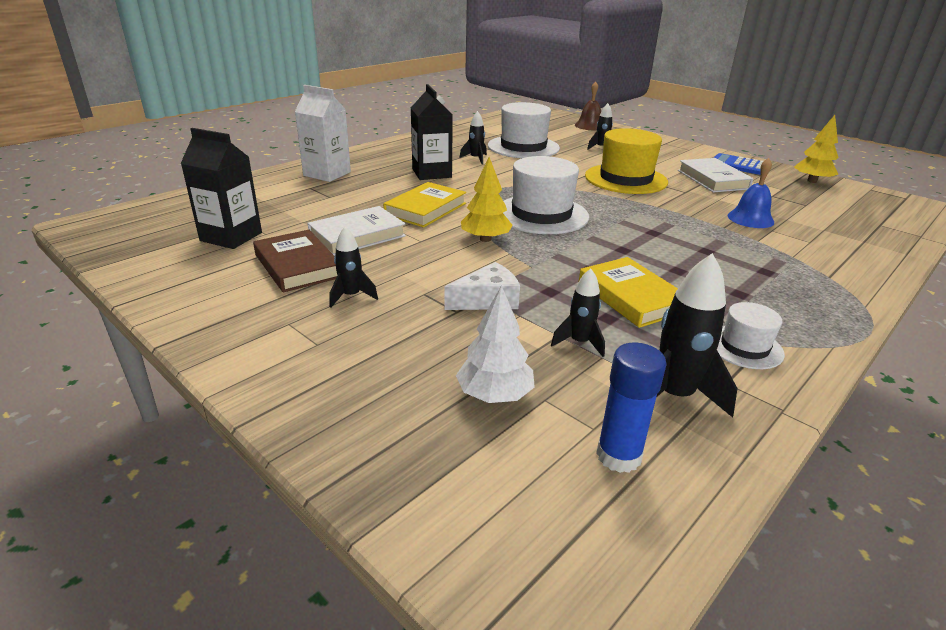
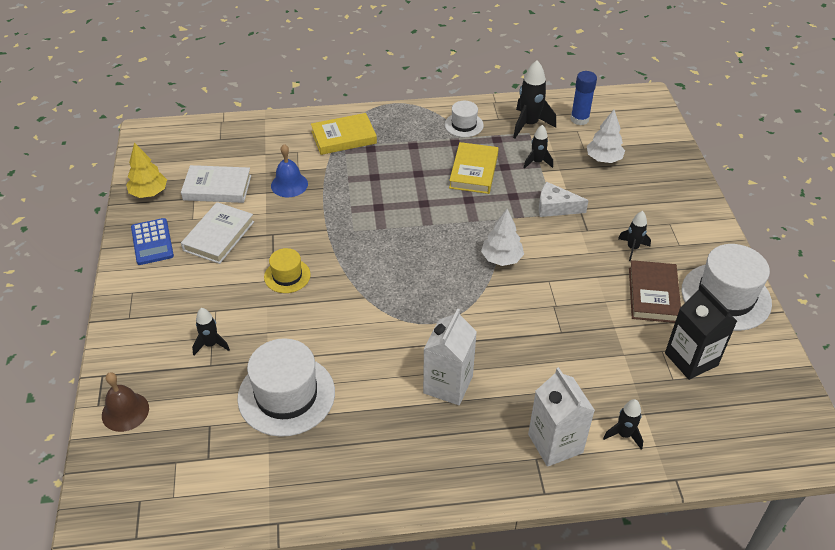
camera: 140 degrees left, 15 degrees up
white book [307,206,406,256] -> white book moved to [181,165,251,203]
yellow book [383,182,466,228] -> yellow book moved to [311,113,377,155]
black carton [411,84,453,180] -> white carton [423,309,477,405]
black rocket [459,111,487,165] -> black rocket moved to [603,399,643,450]
yellow tree [461,157,513,242] -> white tree [481,209,524,266]
white hat [503,156,589,234] -> white hat moved to [682,244,772,331]
yellow hat [585,128,668,194] -> yellow hat [264,248,311,293], size x0.54

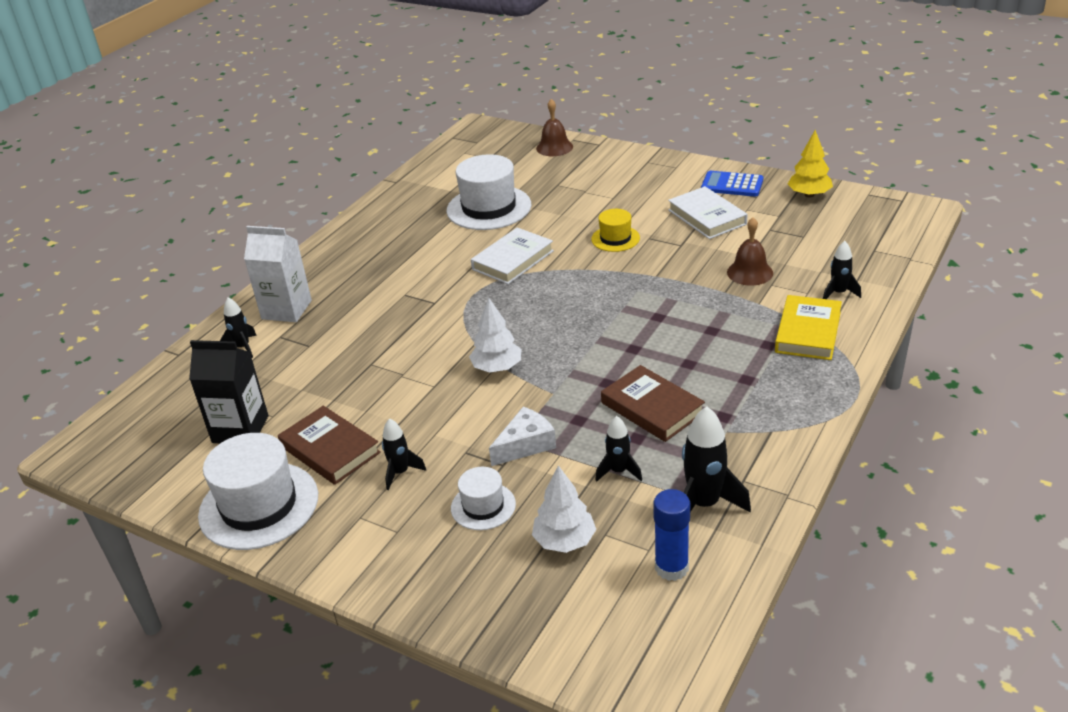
camera: 130 degrees right, 10 degrees down
white book [181,165,251,203] -> white book moved to [471,227,554,284]
black rocket [192,308,230,355] -> black rocket moved to [823,241,861,299]
blue bell [271,144,308,197] -> brown bell [727,217,773,286]
white carton [423,309,477,405] -> none
white hat [445,101,484,137] -> white hat moved to [451,467,516,530]
yellow book [449,142,499,194] -> brown book [601,365,705,442]

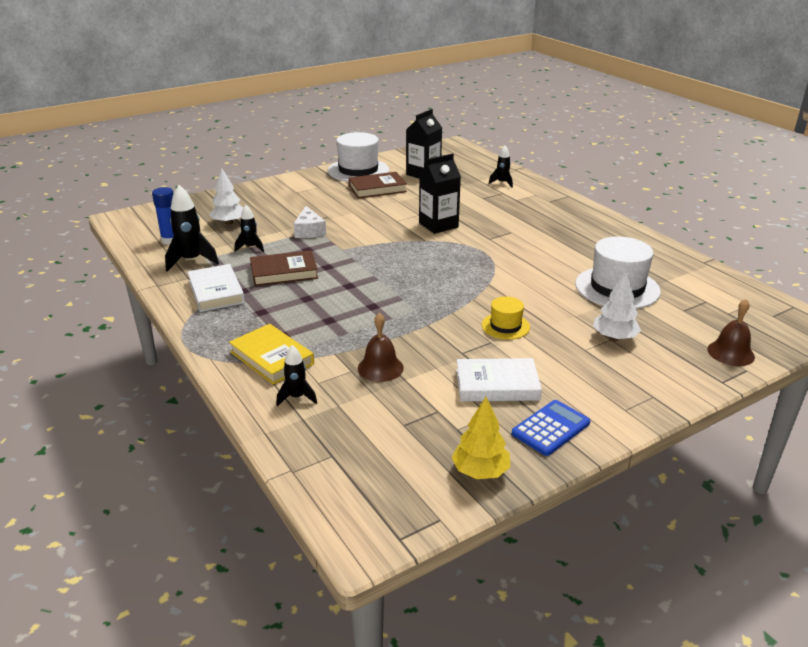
camera: 115 degrees right, 5 degrees down
white carton [244,226,312,322] -> none
black rocket [382,418,426,490] -> none
white hat [451,467,516,530] -> none
white tree [469,298,521,373] -> white tree moved to [593,272,641,341]
white book [471,227,554,284] -> white book moved to [188,264,245,312]
none -> black carton [419,153,461,234]

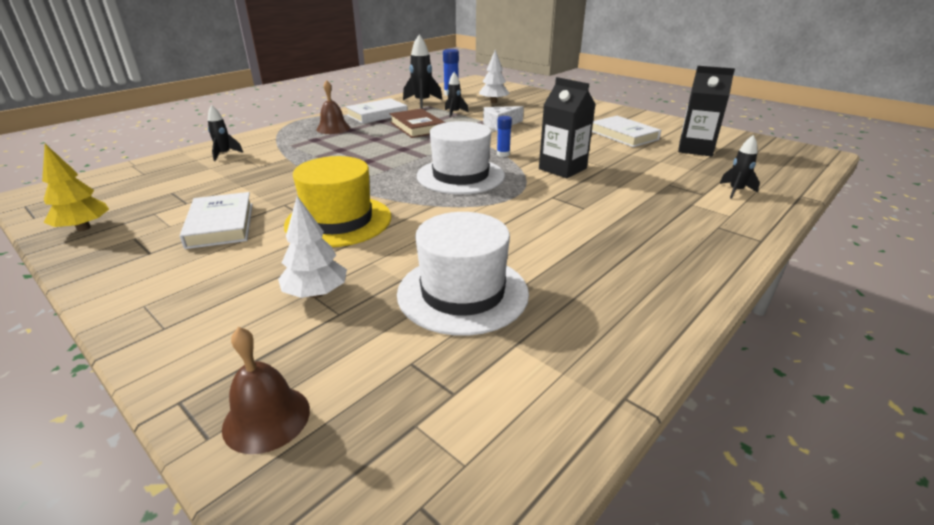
camera: 75 degrees right, 0 degrees up
yellow book [229,324,314,385] -> none
white hat [328,132,389,182] -> white hat moved to [417,121,505,194]
brown book [349,172,407,198] -> white book [592,116,661,147]
brown bell [358,313,404,382] -> brown bell moved to [317,80,350,134]
yellow hat [482,296,530,340] -> yellow hat [284,156,391,247], size x1.87
blue calculator [512,400,590,456] -> none
none -> blue glue stick [497,116,512,157]

